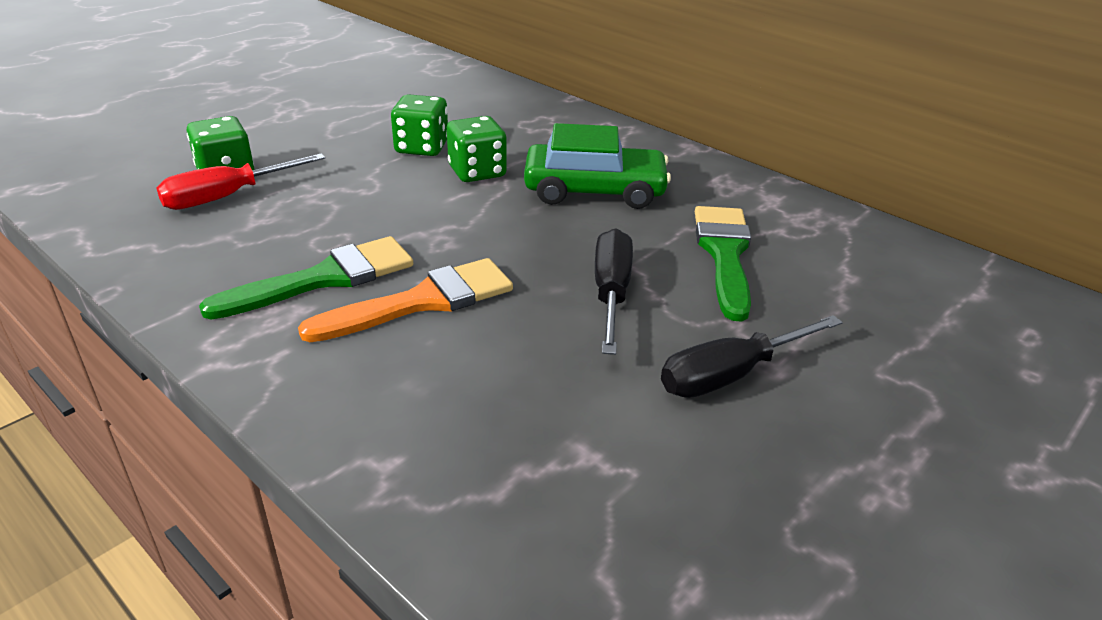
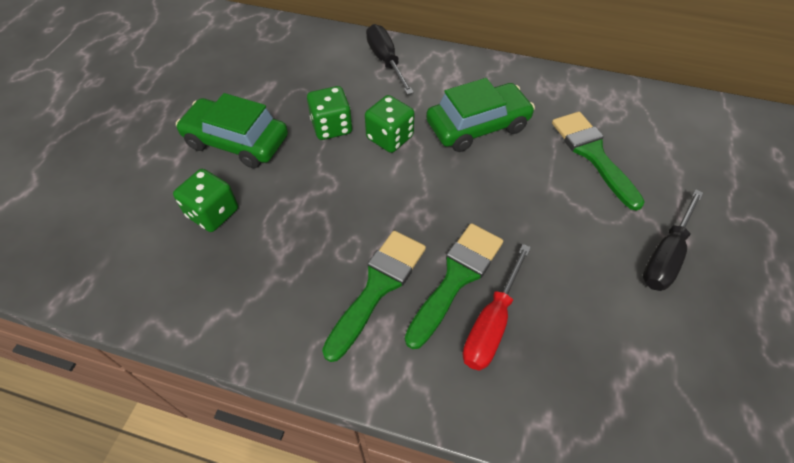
camera: 25 degrees left, 20 degrees up
red screwdriver [156,154,325,210] -> red screwdriver moved to [462,244,531,371]
orange brush [298,258,513,342] -> green brush [405,223,503,349]
black screwdriver [595,228,633,355] -> black screwdriver moved to [366,24,414,95]
none -> green car [176,93,288,168]

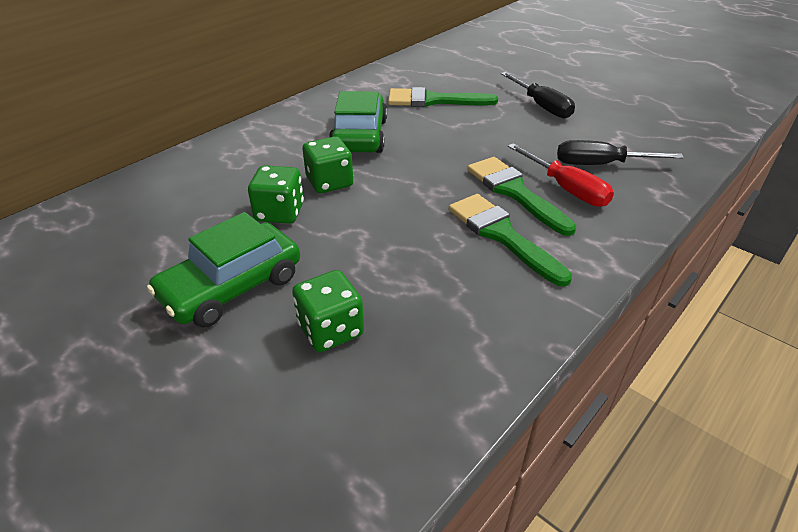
camera: 65 degrees left, 15 degrees down
black screwdriver [366,24,414,95] -> black screwdriver moved to [557,140,684,165]

